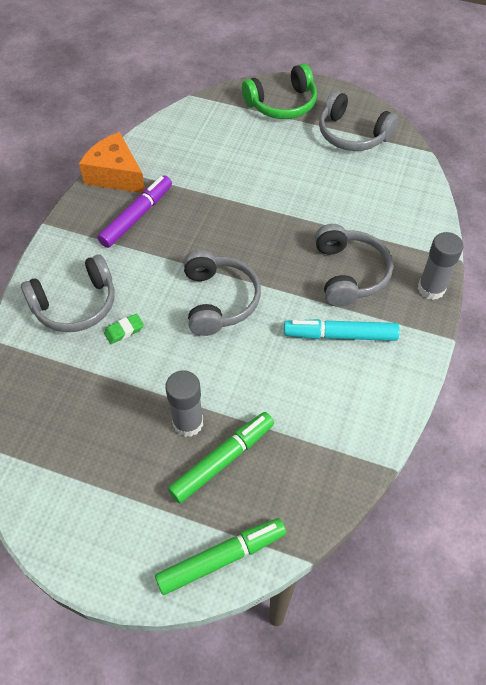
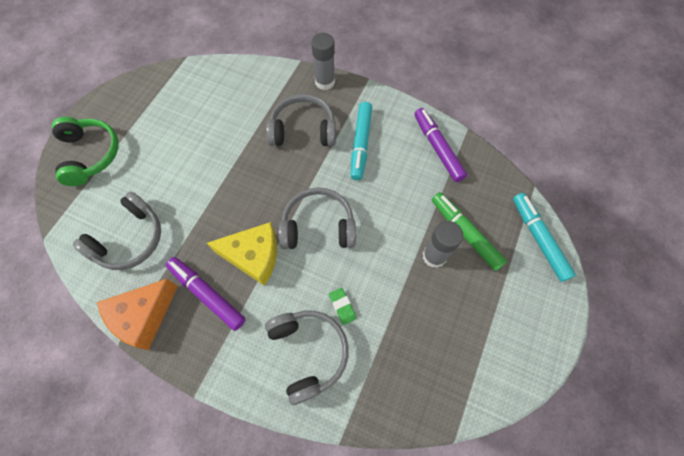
camera: 85 degrees left, 10 degrees up
green marker [155,518,286,595] -> turquoise marker [513,193,576,282]
grey headphones [319,91,398,151] -> grey headphones moved to [72,191,161,270]
none -> yellow cheese [207,222,277,286]
none -> purple marker [414,108,467,182]

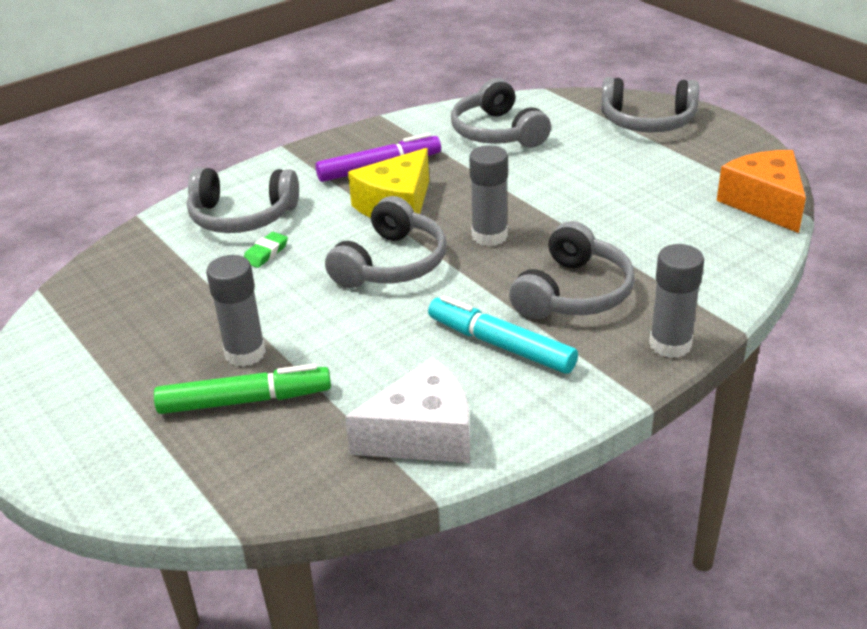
camera: 120 degrees right, 30 degrees down
green headphones [52,117,119,186] -> grey headphones [601,77,699,132]
orange cheese [97,279,178,350] -> orange cheese moved to [717,150,806,233]
green eraser [329,287,356,325] -> green eraser turned 60 degrees counterclockwise [244,232,288,268]
purple marker [414,108,467,182] -> white cheese [345,357,470,463]
turquoise marker [513,193,576,282] -> none
none -> grey glue stick [469,145,508,246]

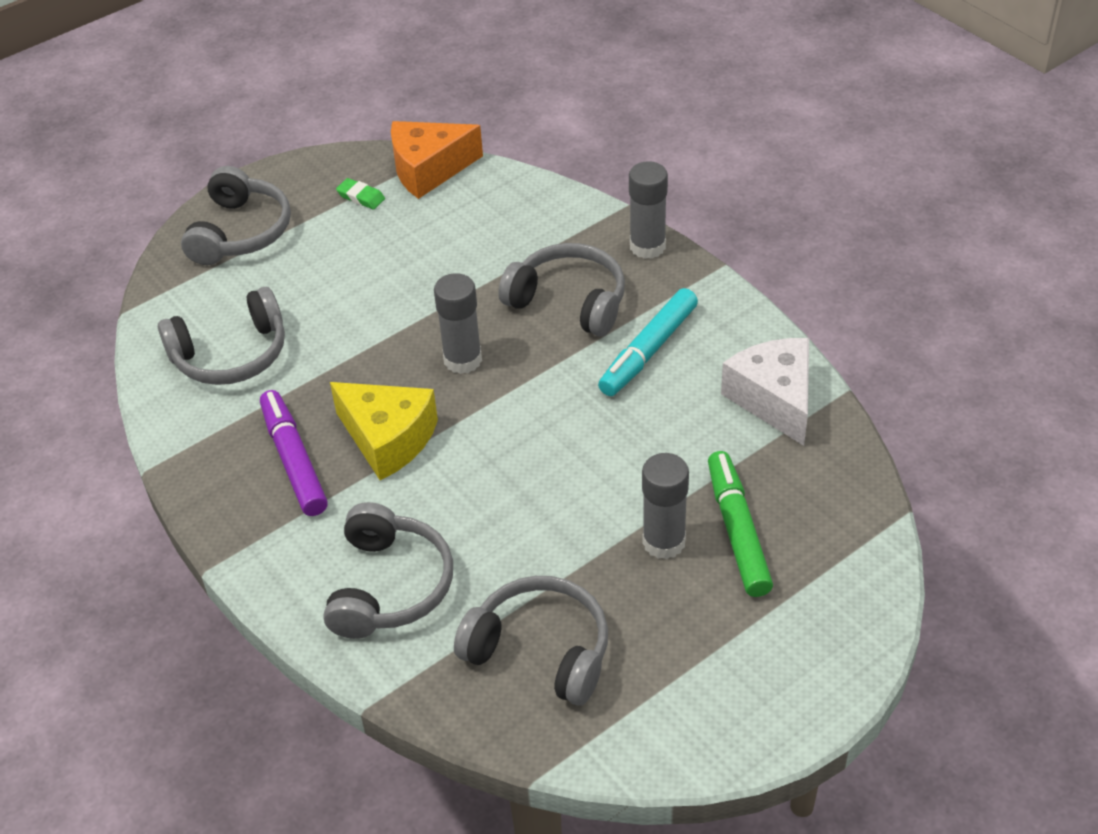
camera: 90 degrees left, 10 degrees up
green eraser [244,232,288,268] -> green eraser moved to [336,178,385,209]
grey headphones [325,196,447,288] -> grey headphones moved to [454,576,608,705]

